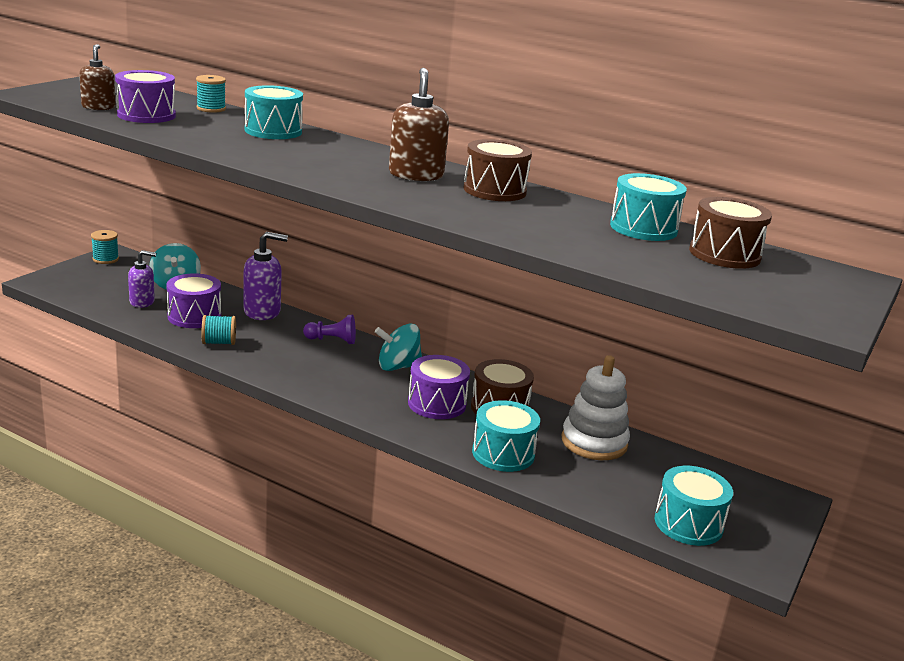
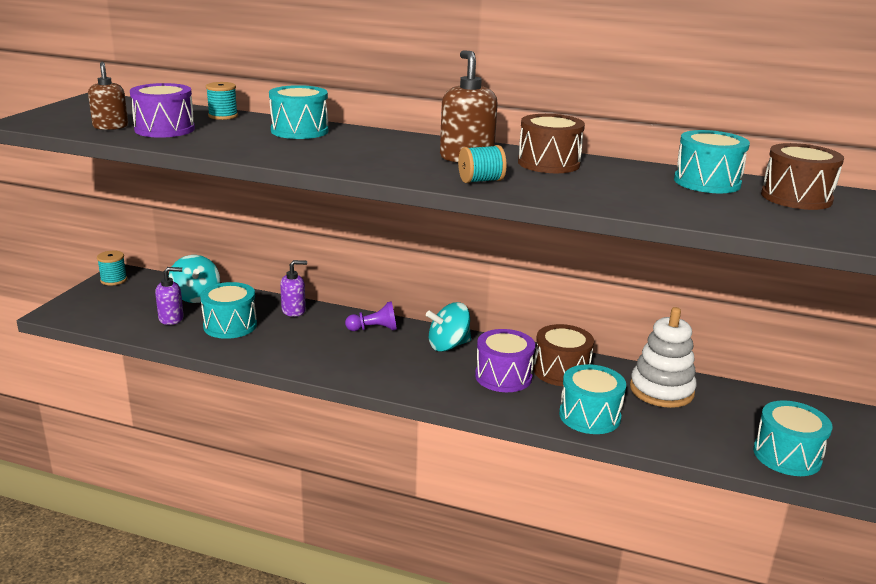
camera: 10 degrees left, 0 degrees up
purple drum [166,273,221,328] -> turquoise drum [200,282,257,339]
turquoise spool [202,315,236,345] -> turquoise spool moved to [458,145,507,183]
purple soap dispenser [244,232,288,320] -> purple soap dispenser [280,260,307,317], size x0.65

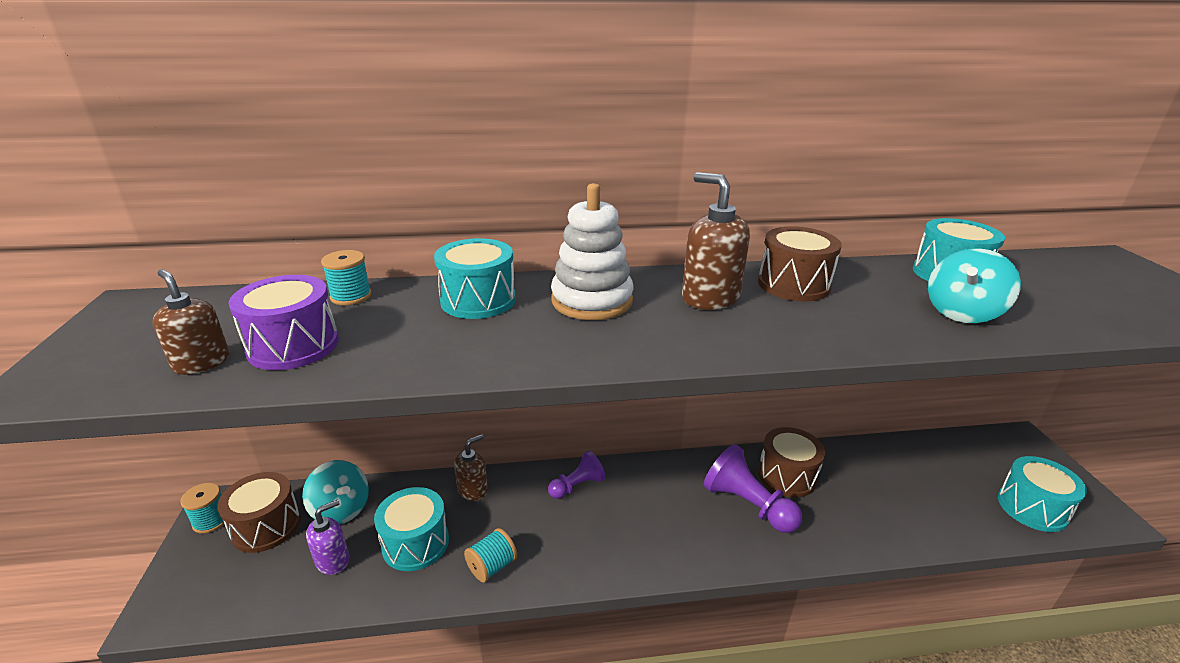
camera: 25 degrees left, 5 degrees up
purple soap dispenser [280,260,307,317] -> brown soap dispenser [454,434,488,501]
turquoise spinning top [426,302,471,351] -> turquoise spinning top moved to [928,248,1021,323]
turquoise spool [458,145,507,183] -> turquoise spool moved to [464,528,517,582]
purple drum [475,329,535,392] -> purple pawn [704,444,802,533]
turquoise drum [559,364,626,434] -> none
white stacking toy [630,307,697,408] -> white stacking toy moved to [551,183,634,320]
brown drum [761,143,844,210] -> brown drum moved to [217,472,301,553]

